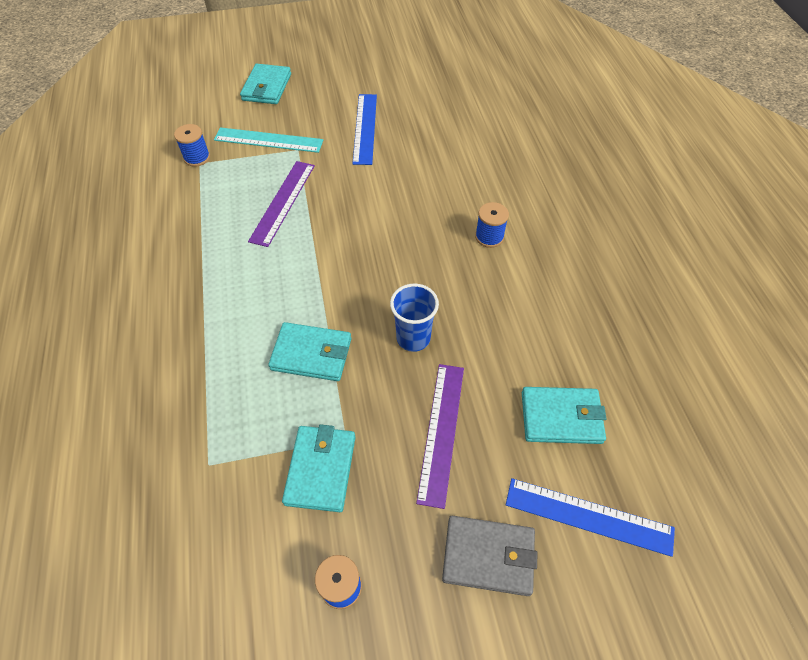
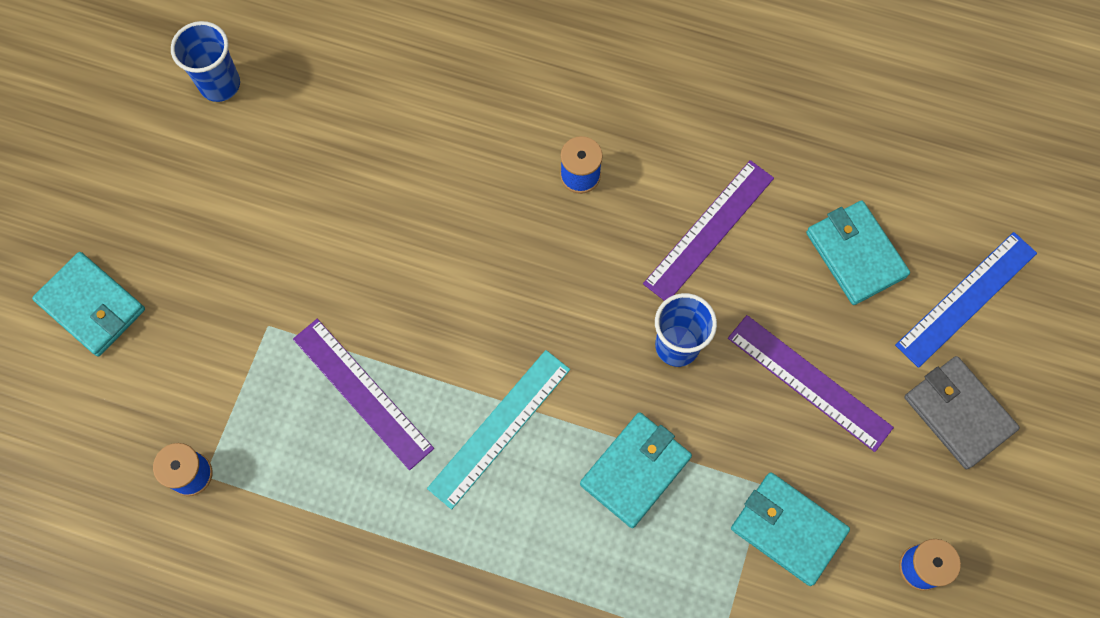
camera: 60 degrees left, 15 degrees up
turquoise ruler [214,127,323,153] -> turquoise ruler moved to [427,350,570,509]
blue ruler [352,94,377,165] -> none
grey wallet [442,516,538,596] -> grey wallet turned 75 degrees counterclockwise [904,356,1020,469]
turquoise wallet [522,387,606,444] -> turquoise wallet turned 60 degrees counterclockwise [806,200,910,305]
none -> blue cup [171,21,240,102]
none -> purple ruler [643,160,774,301]

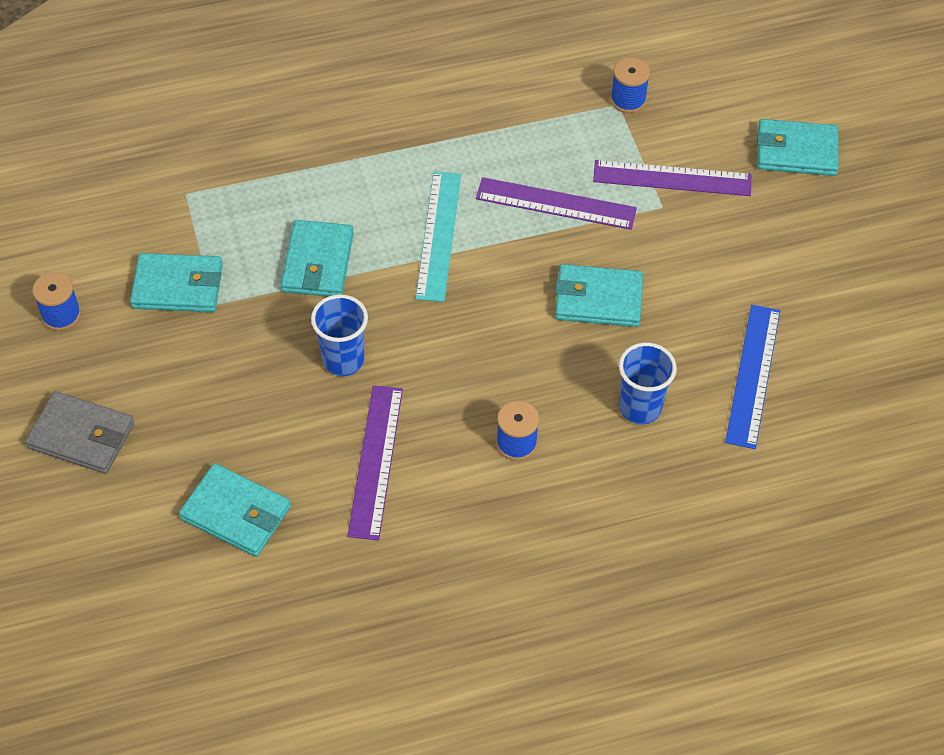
camera: 145 degrees right, 15 degrees down
blue cup [171,21,240,102] -> blue cup moved to [619,342,677,424]
purple ruler [728,315,894,452] -> purple ruler moved to [593,160,751,196]
blue ruler [895,232,1037,368] -> blue ruler moved to [725,305,780,449]
none -> turquoise wallet [555,264,643,327]

